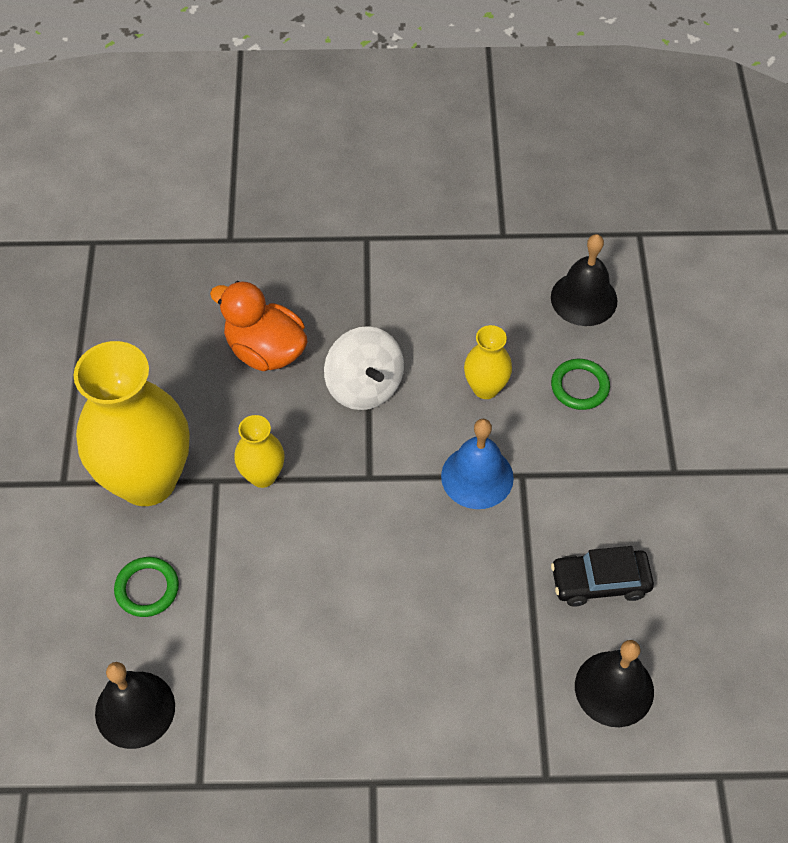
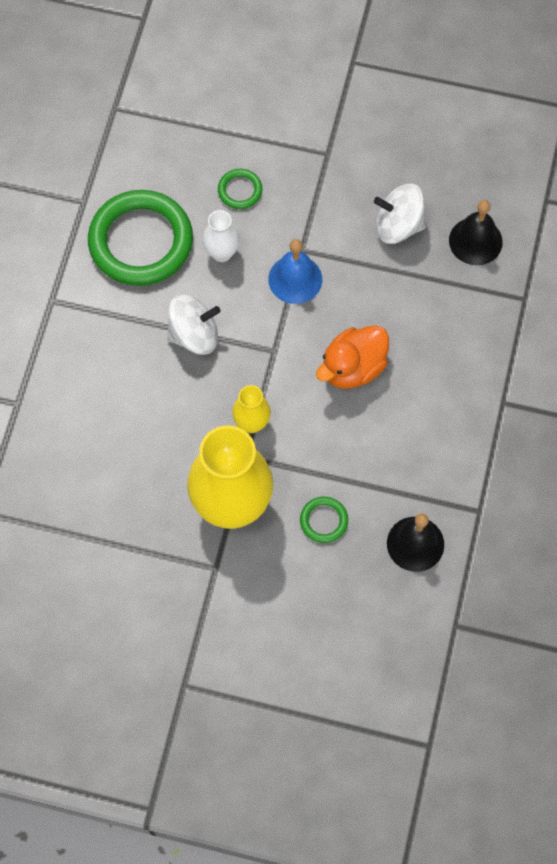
camera: 75 degrees left, 10 degrees up
orange duck [210,281,307,371] -> orange duck moved to [316,325,389,389]
yellow vase [464,325,512,399] -> white vase [203,210,240,262]
black bell [551,234,618,326] -> none
black car [551,546,654,607] -> white spinning top [374,184,426,244]
none -> green ring [88,190,193,286]

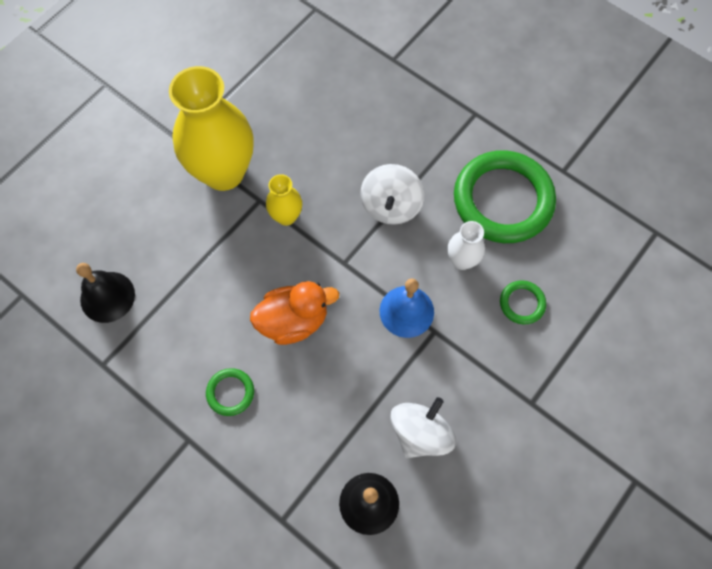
camera: 115 degrees right, 0 degrees up
green ring [300,496,348,543] -> green ring moved to [206,368,254,416]
orange duck [316,325,389,389] -> orange duck turned 90 degrees clockwise [250,281,339,345]

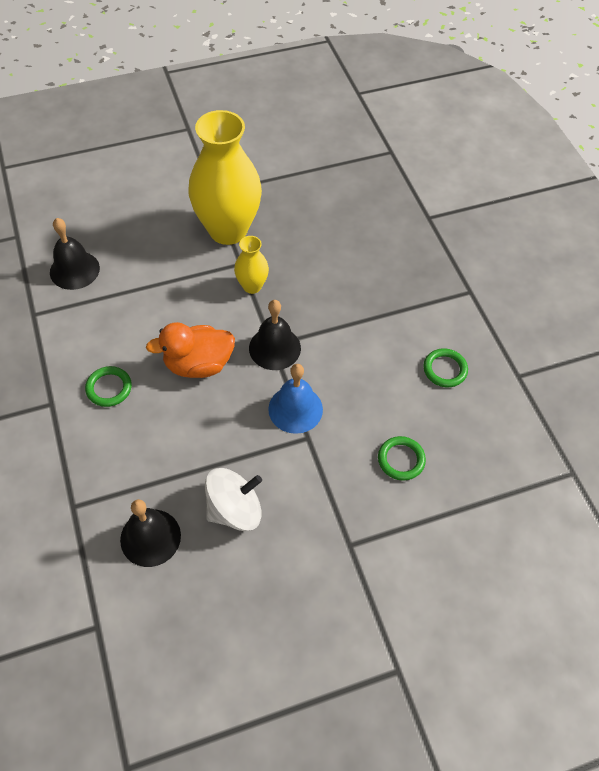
camera: 30 degrees right, 10 degrees down
orange duck [250,281,339,345] -> orange duck turned 150 degrees clockwise [146,322,235,378]
white spinning top [361,164,424,225] -> none
white vase [447,221,485,270] -> none
green ring [454,150,556,243] -> green ring [423,348,468,387], size x0.43
none -> black bell [249,300,301,370]

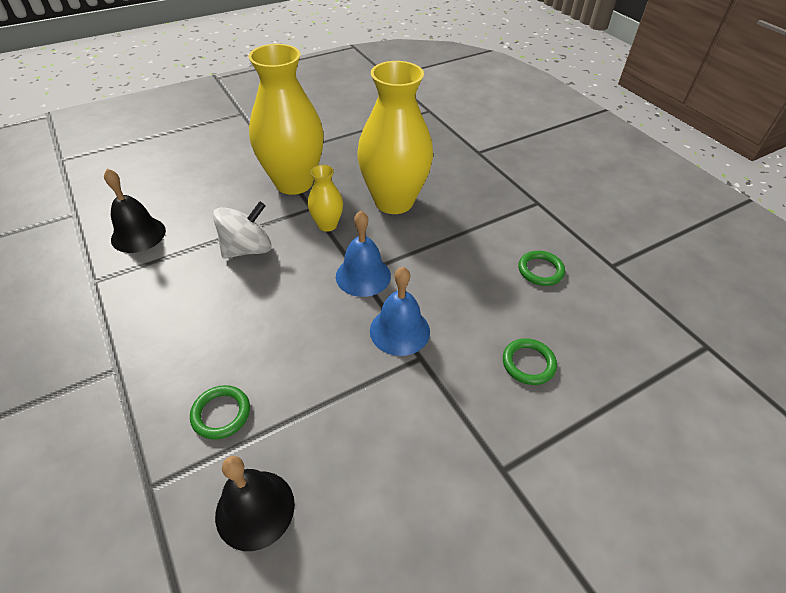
camera: 10 degrees left, 10 degrees down
green ring [85,366,132,407] -> green ring moved to [190,385,250,440]
orange duck [146,322,235,378] -> none
white spinning top [205,468,262,531] -> white spinning top moved to [213,201,271,258]
black bell [249,300,301,370] -> blue bell [336,211,391,297]
none -> yellow vase [357,61,433,214]

